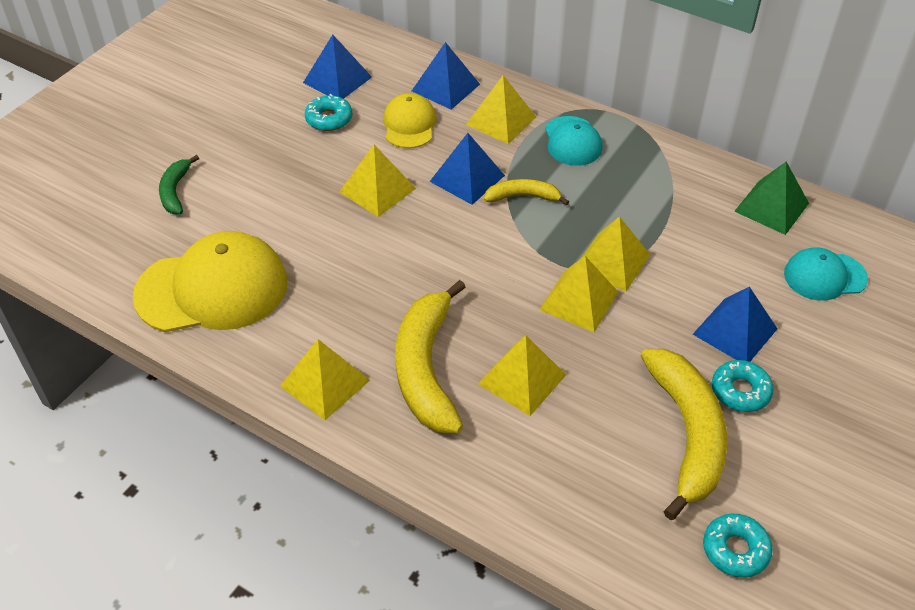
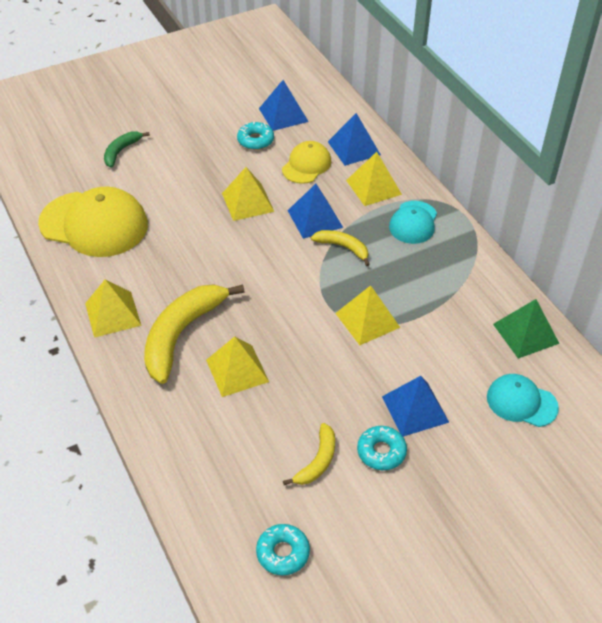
camera: 30 degrees right, 0 degrees up
yellow pyramid [539,256,618,332] -> none
yellow banana [641,349,727,520] -> yellow banana [283,423,335,485], size x0.52

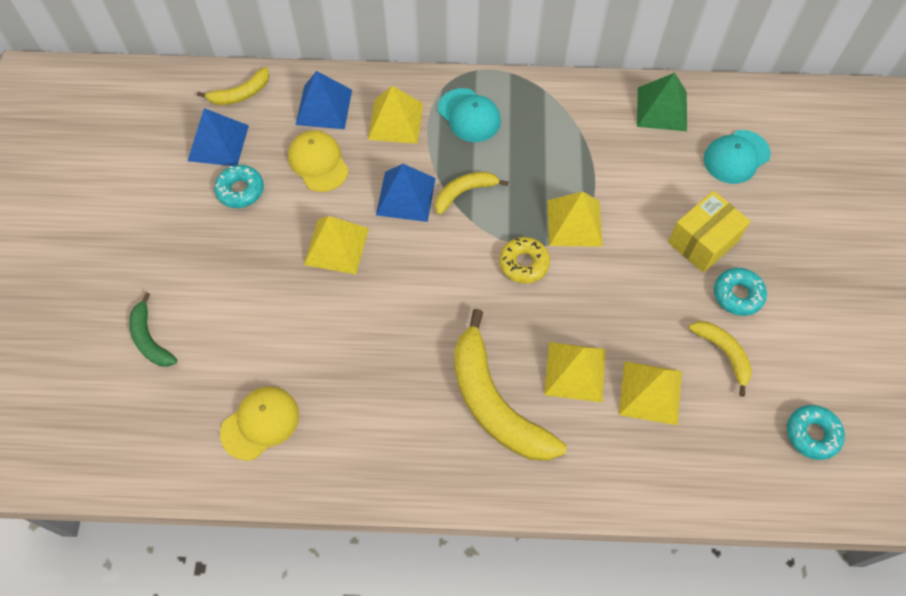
camera: 60 degrees left, 15 degrees up
yellow cap [38,186,148,257] -> yellow cap [220,386,299,461], size x0.55
yellow pyramid [85,279,142,338] -> yellow pyramid moved to [619,361,682,425]
blue pyramid [382,376,449,437] -> yellow box [668,191,751,273]
none -> yellow banana [197,67,270,105]
none -> yellow donut [499,237,550,284]

